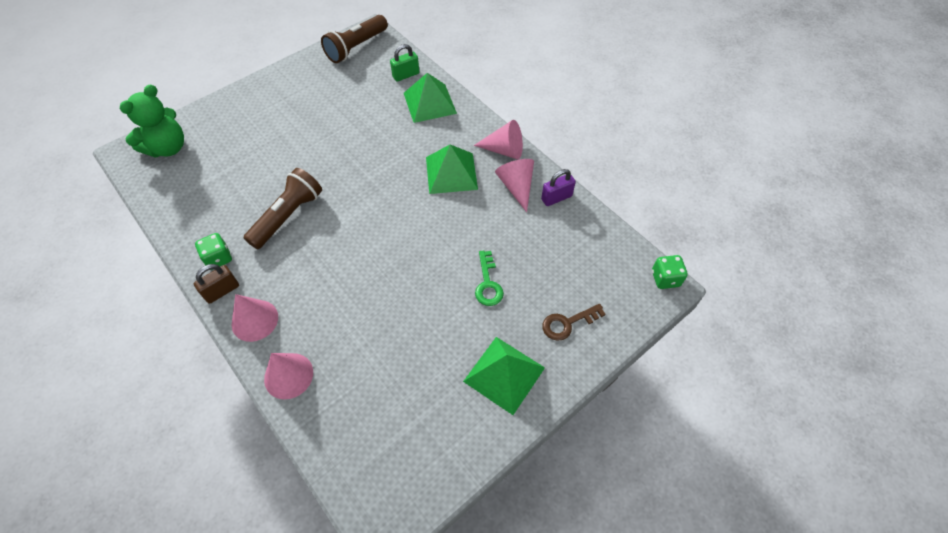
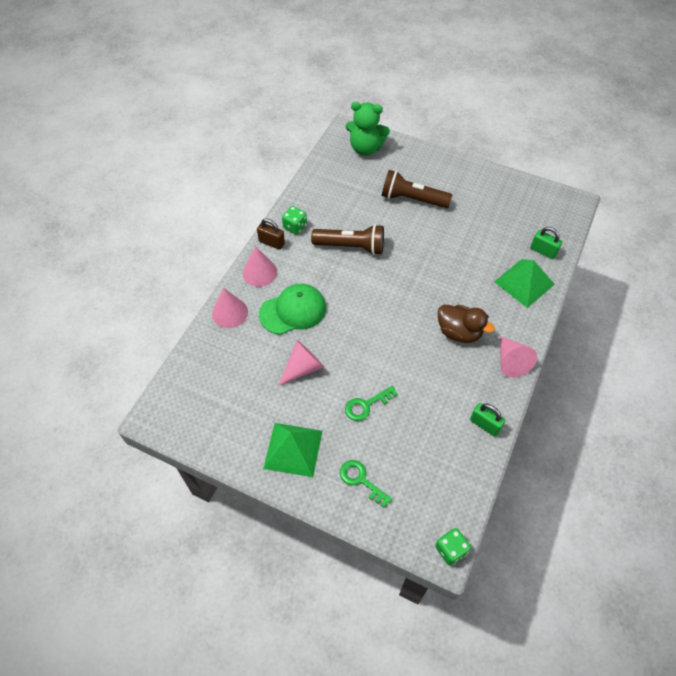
camera: 65 degrees right, 0 degrees up
brown flashlight [321,15,388,63] -> brown flashlight moved to [382,170,452,208]
green pyramid [426,144,478,194] -> brown duck [437,305,495,343]
pink cone [495,159,534,212] -> pink cone moved to [278,340,324,386]
purple padlock [541,169,576,206] -> green padlock [470,403,506,437]
brown key [542,304,606,341] -> green key [340,460,392,508]
none -> green cap [259,284,326,335]

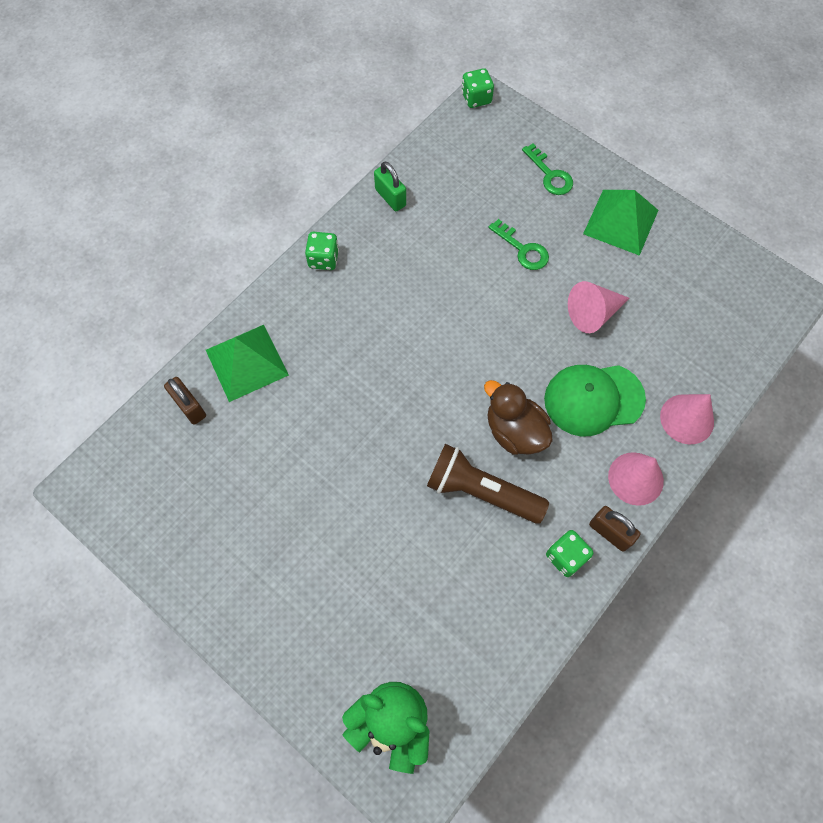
camera: 165 degrees left, 10 degrees up
green key [345,386,398,421] -> green key turned 60 degrees clockwise [488,219,549,270]
brown flashlight [382,170,452,208] -> none
brown duck [437,305,495,343] -> brown duck moved to [484,380,553,455]
pink cone [500,336,537,378] -> green dice [305,232,339,270]
green padlock [530,227,562,259] -> brown padlock [164,377,206,425]

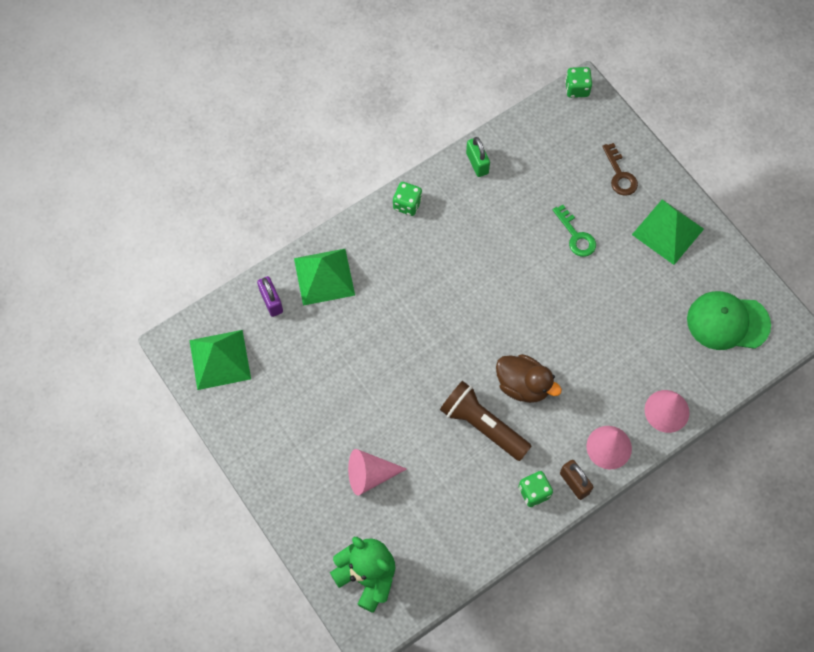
camera: 15 degrees right, 0 degrees up
brown padlock [164,377,206,425] -> purple padlock [257,276,283,317]
brown duck [484,380,553,455] -> brown duck turned 150 degrees clockwise [496,354,562,403]
green key [522,143,573,195] -> brown key [602,143,638,196]
green cap [544,365,646,436] -> green cap moved to [687,291,771,350]
pink cone [568,281,629,333] -> pink cone moved to [348,449,407,495]
none -> green pyramid [189,330,251,390]

